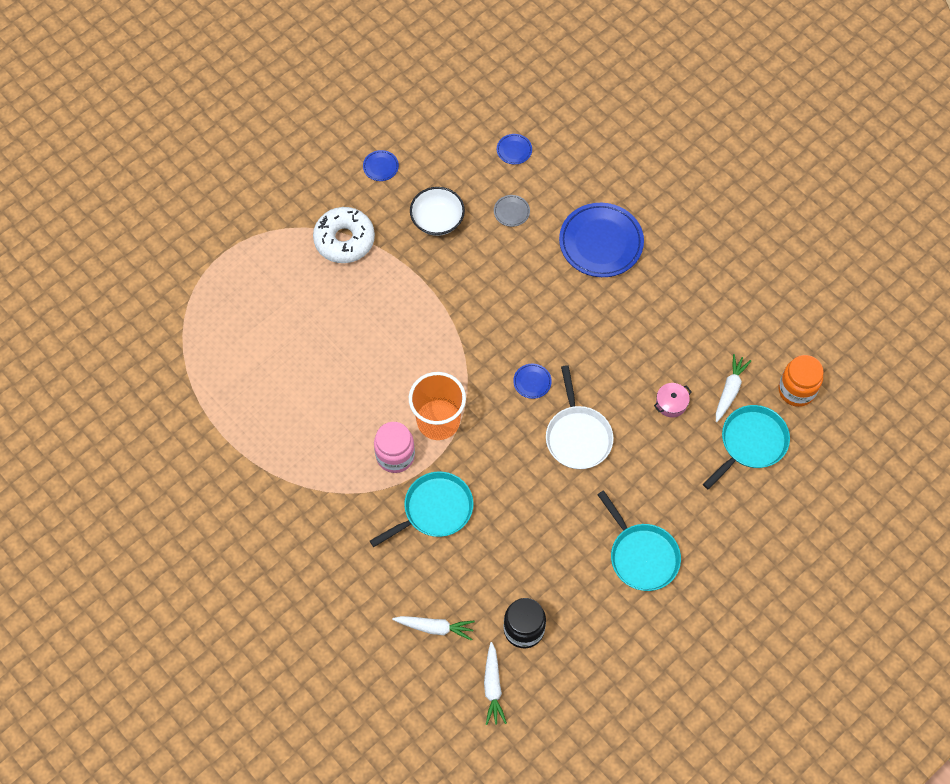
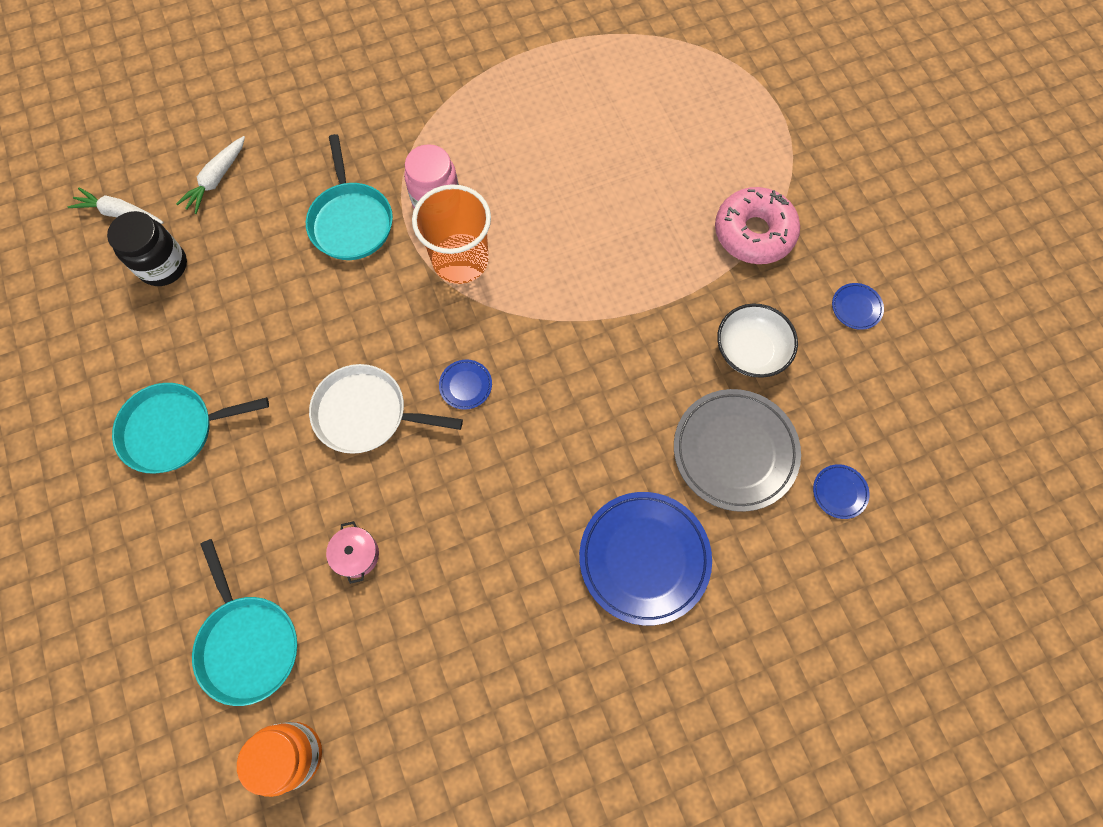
camera: 110 degrees right, 5 degrees up
white donut [313,207,375,263] -> pink donut [715,187,800,264]
grey plate [494,195,530,227] -> grey plate [674,389,801,512], size x2.30
white carrot [716,354,751,422] -> none

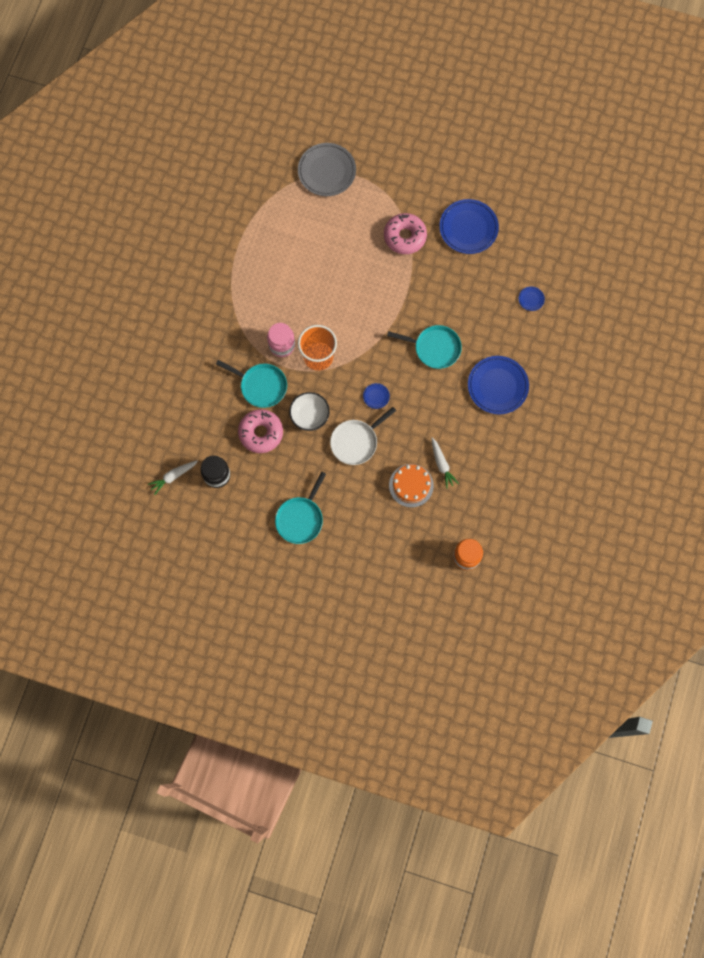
camera: 50 degrees left, 5 degrees up
white carrot [176,136,245,214] -> white carrot moved to [431,437,459,489]
turquoise pan [192,539,297,706] -> turquoise pan moved to [387,325,462,369]
pink pot [326,521,379,584] -> orange cake [389,464,434,507]
grey plate [674,389,801,512] -> grey plate moved to [298,143,356,196]
white bowl [717,303,798,378] -> white bowl moved to [289,392,330,431]
blue plate [832,283,884,330] -> blue plate [439,199,499,254], size x2.30
none -> pink donut [238,409,283,453]

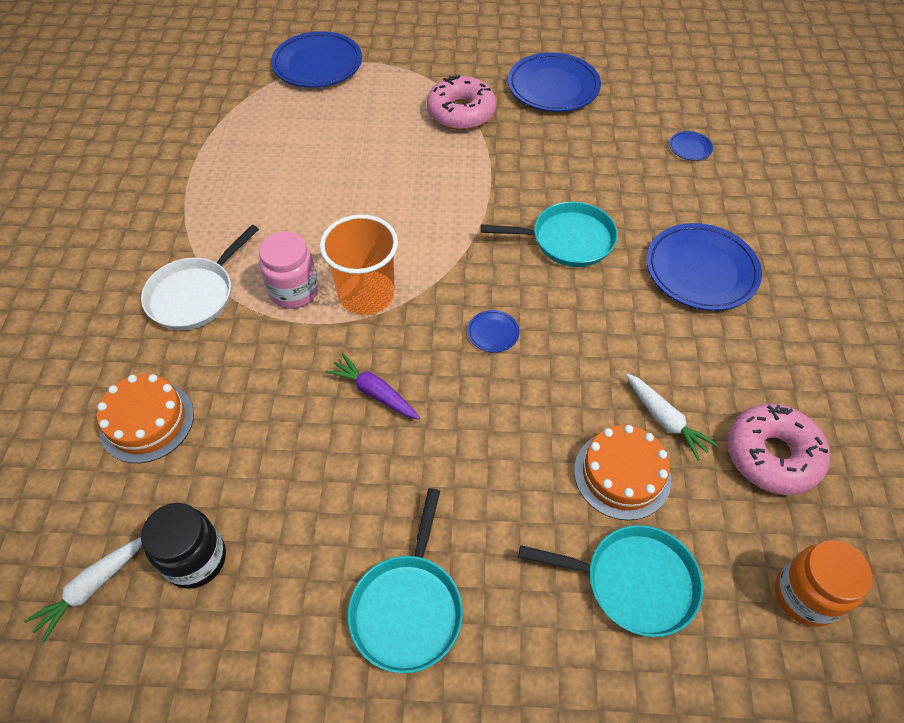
camera: 15 degrees left, 20 degrees down
turquoise pan [216,360,287,408] -> turquoise pan moved to [518,525,703,637]
pink donut [238,409,283,453] -> pink donut moved to [727,404,830,495]
white bowl [289,392,330,431] -> purple carrot [326,354,420,420]
grey plate [298,143,356,196] -> blue plate [271,31,362,88]
white pan [330,407,396,465] -> white pan moved to [141,225,259,330]
none -> orange cake [97,374,194,463]

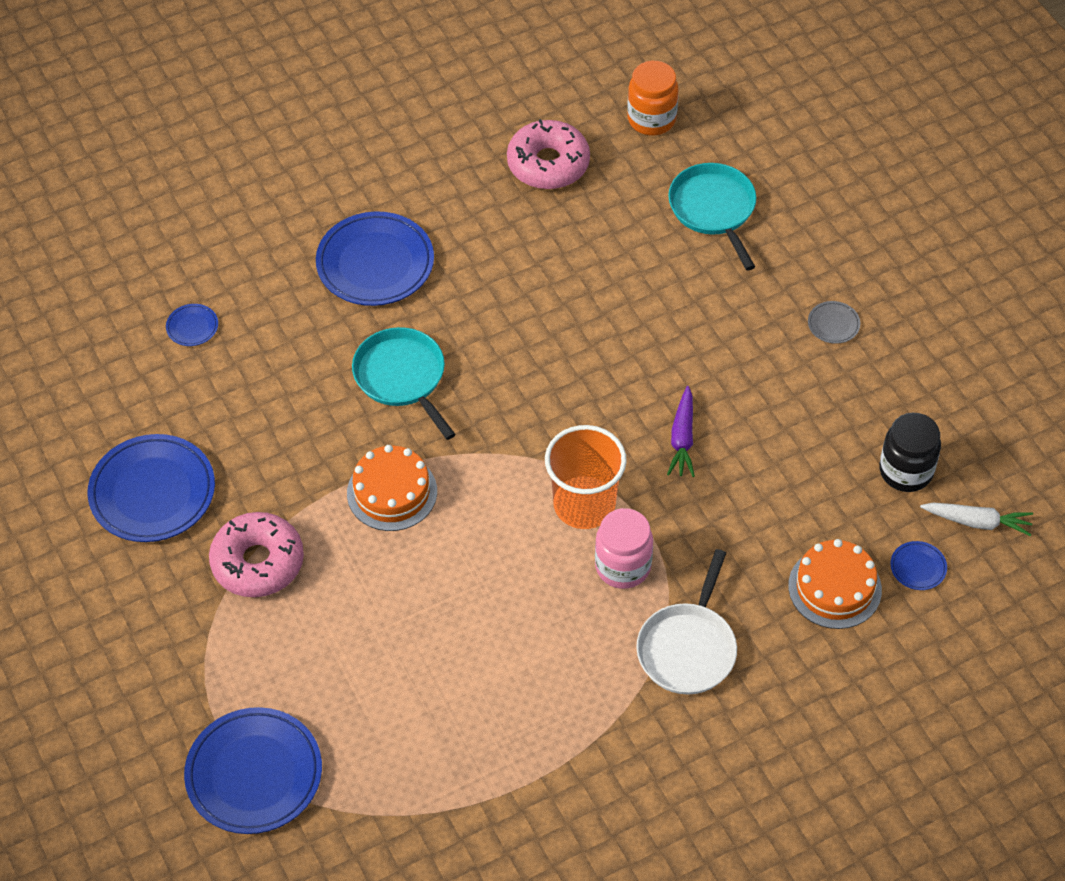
camera: 120 degrees left, 0 degrees up
white pan [141,225,259,330] -> white pan turned 105 degrees clockwise [636,549,737,695]
turquoise pan [348,488,463,673] -> grey plate [808,301,861,344]
blue plate [468,310,519,353] -> blue plate moved to [890,541,947,590]
orange cake [574,425,671,520] -> orange cake moved to [347,445,437,531]
white carrot [626,373,718,461] -> none

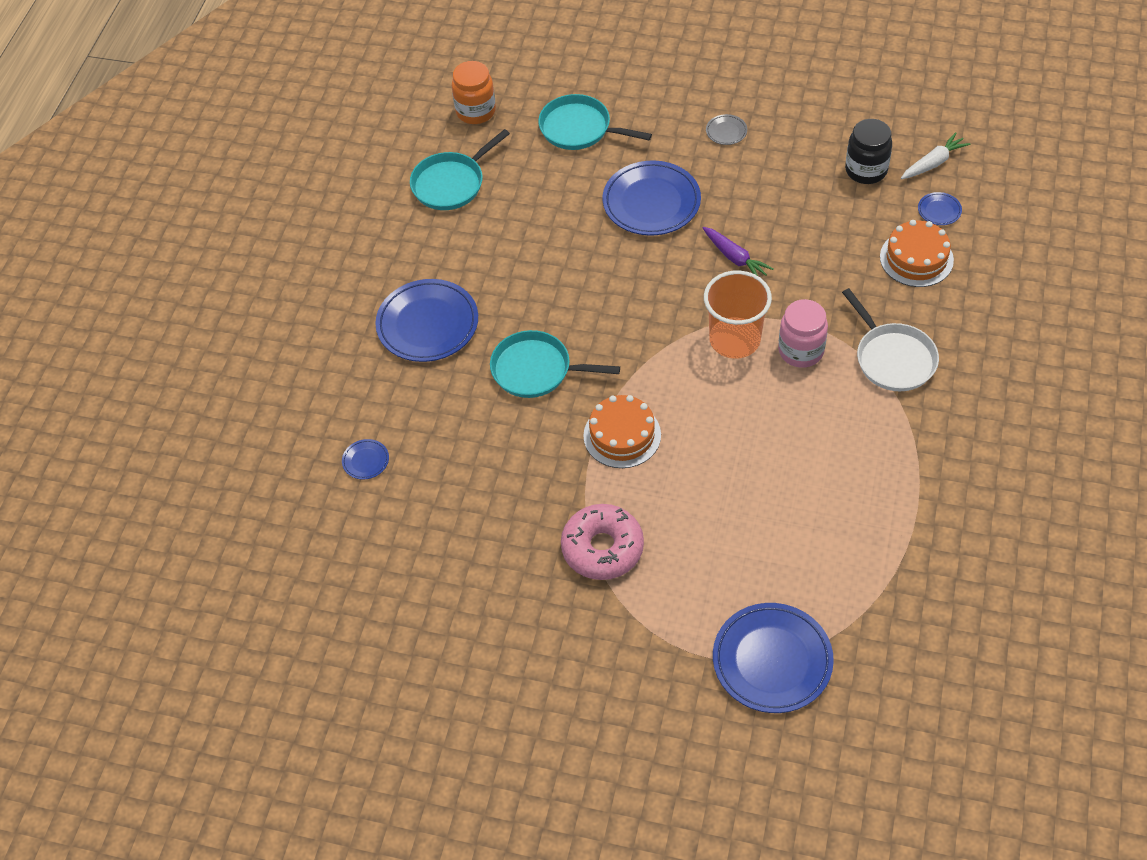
camera: 45 degrees left, 0 degrees up
blue plate [87,434,215,542] -> blue plate moved to [603,161,701,236]
pink donut [507,119,590,190] -> turquoise pan [410,129,510,210]

